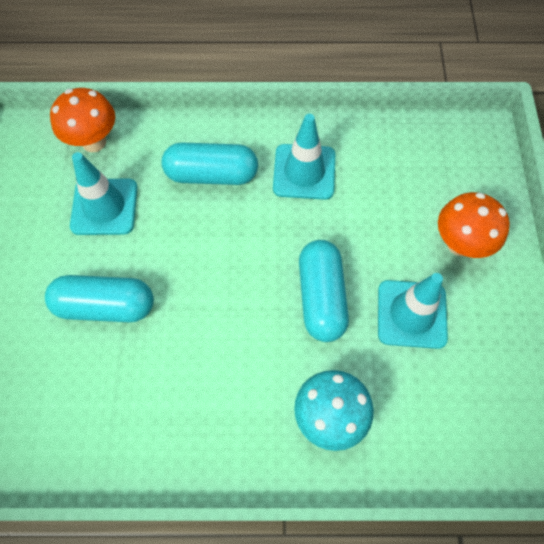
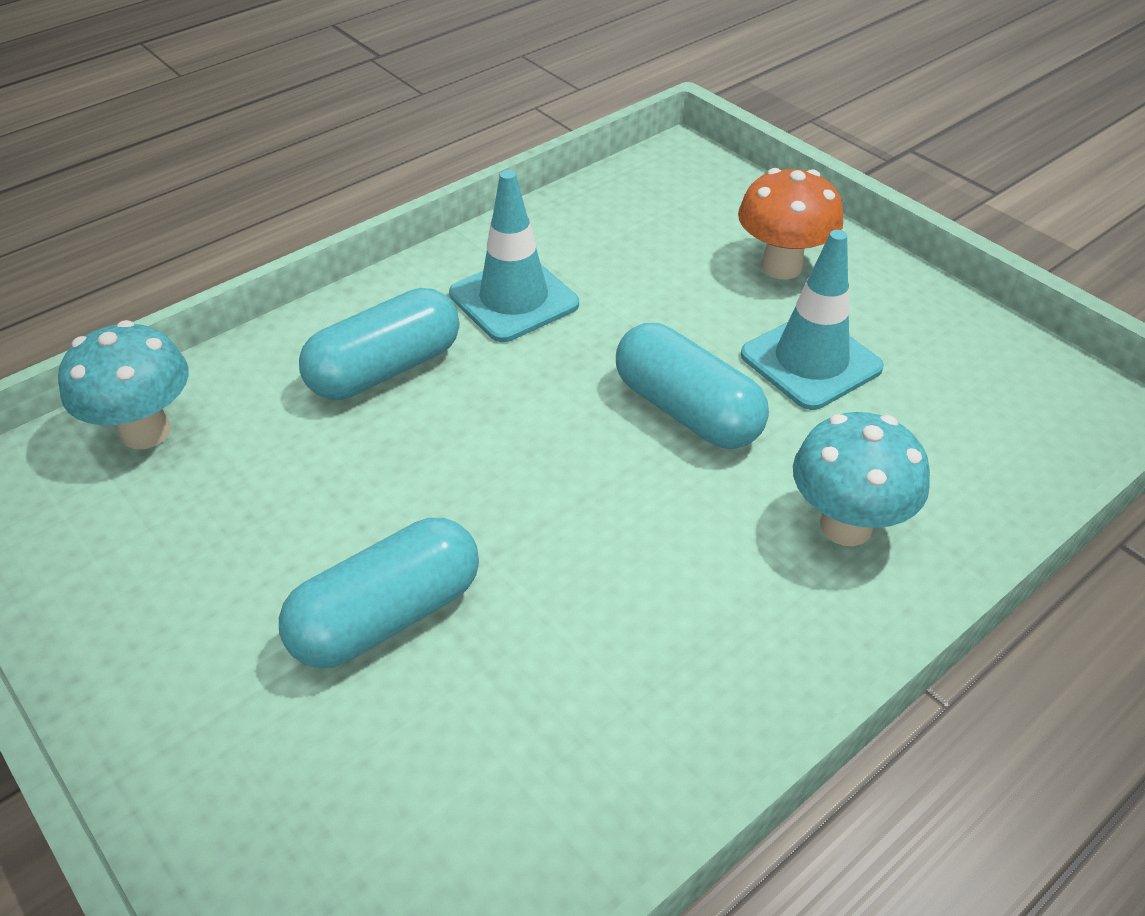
camera: 40 degrees left, 20 degrees down
orange mushroom [50,88,115,152] -> turquoise mushroom [58,320,189,449]
turquoise traffic cone [70,152,138,235] -> none

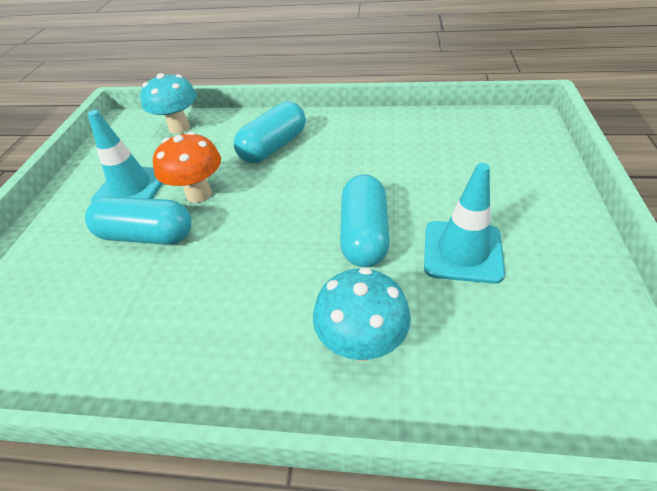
camera: 50 degrees right, 0 degrees up
turquoise capsule [299,288,459,400] -> turquoise capsule turned 60 degrees counterclockwise [234,102,306,163]
turquoise traffic cone [449,170,579,342] -> turquoise traffic cone moved to [88,110,163,202]
orange mushroom [738,168,843,279] -> orange mushroom moved to [153,132,221,203]

